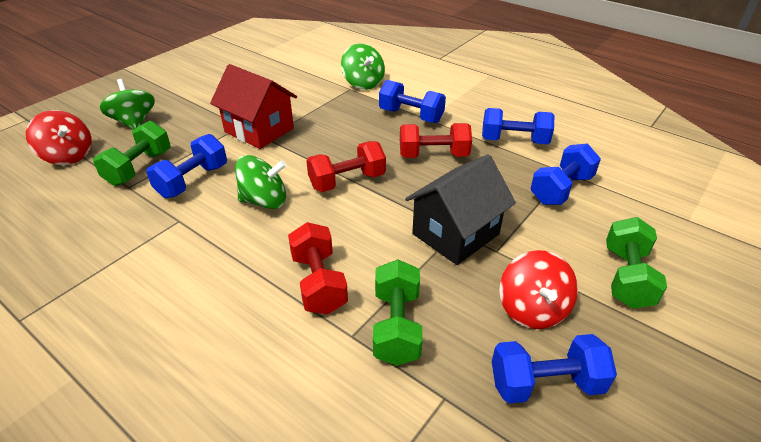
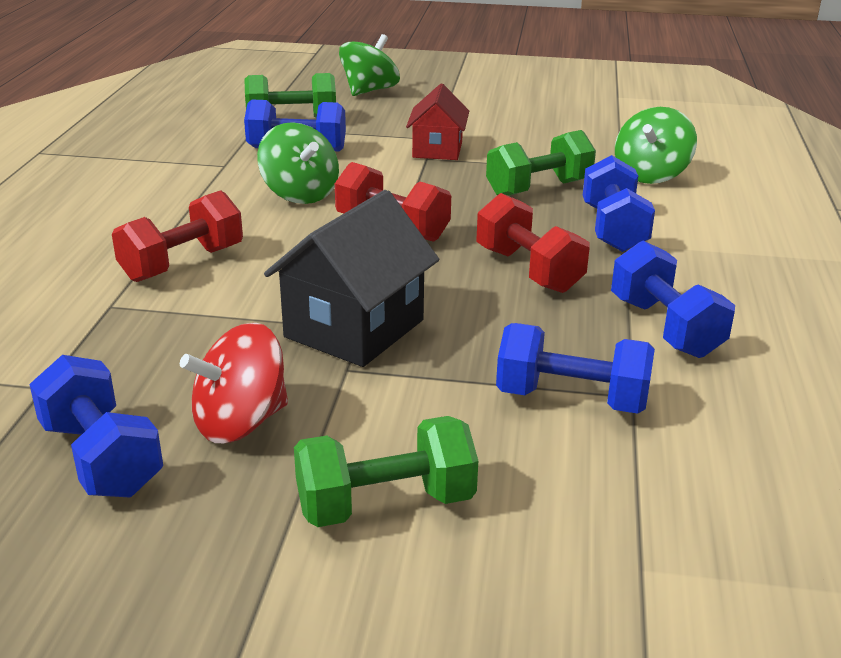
camera: 60 degrees right, 10 degrees down
red spinning top [26,110,92,165] -> none
red house [210,64,297,149] -> red house [406,83,469,160], size x0.65
green dumbbell [373,259,423,366] -> green dumbbell moved to [486,130,596,196]
black house [405,154,516,265] -> black house turned 75 degrees counterclockwise [264,190,439,367]

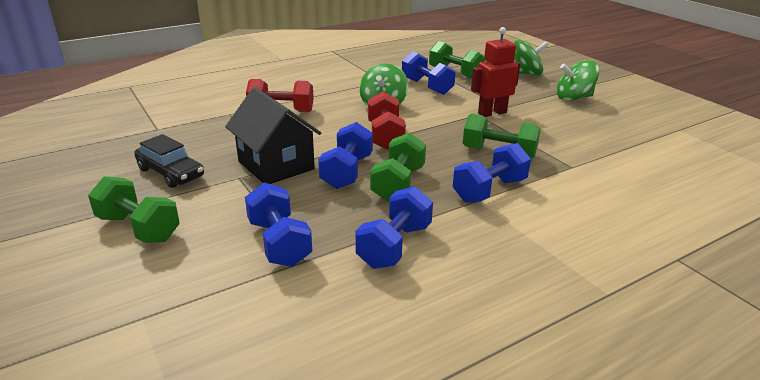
camera: 50 degrees right, 0 degrees up
blue dumbbell [29,355,163,497] -> blue dumbbell moved to [318,122,373,189]
red spinning top [180,323,288,443] -> black car [134,134,204,188]
black house [264,190,439,367] -> black house turned 60 degrees clockwise [225,87,321,184]
red house [406,83,469,160] -> red robot [471,27,520,117]
red dumbbell [476,193,590,293] -> green dumbbell [370,133,426,202]
green spinning top [615,107,697,184] -> green spinning top moved to [557,60,599,101]

